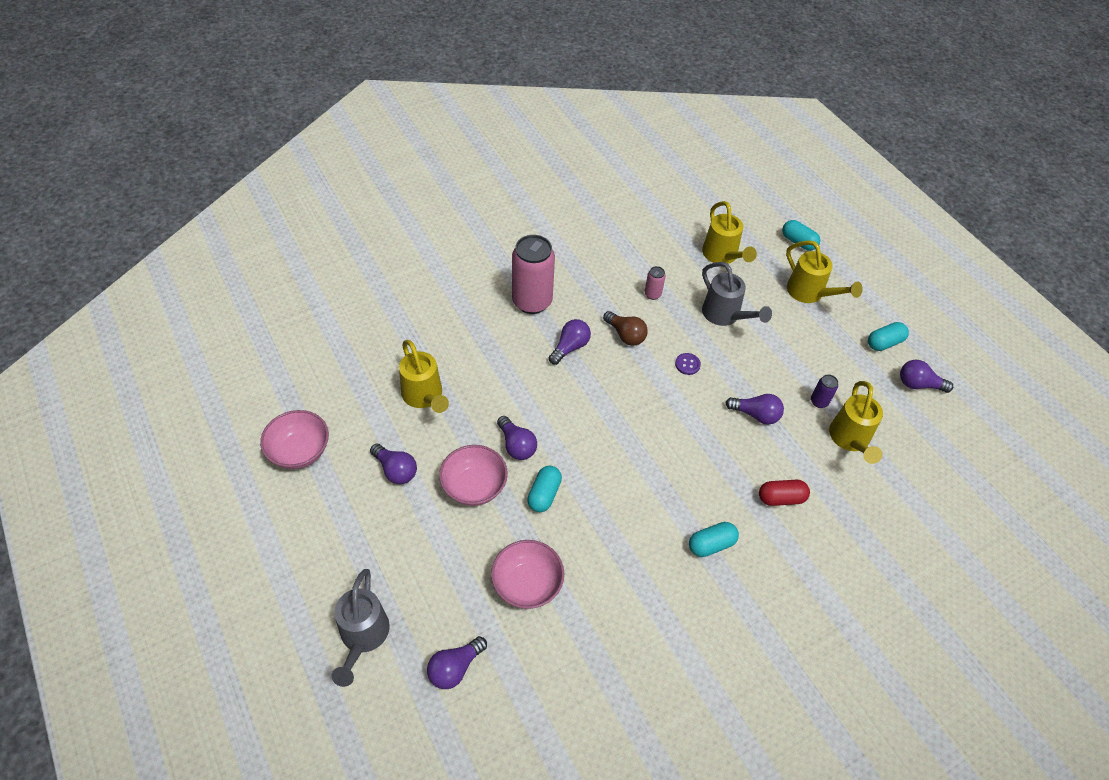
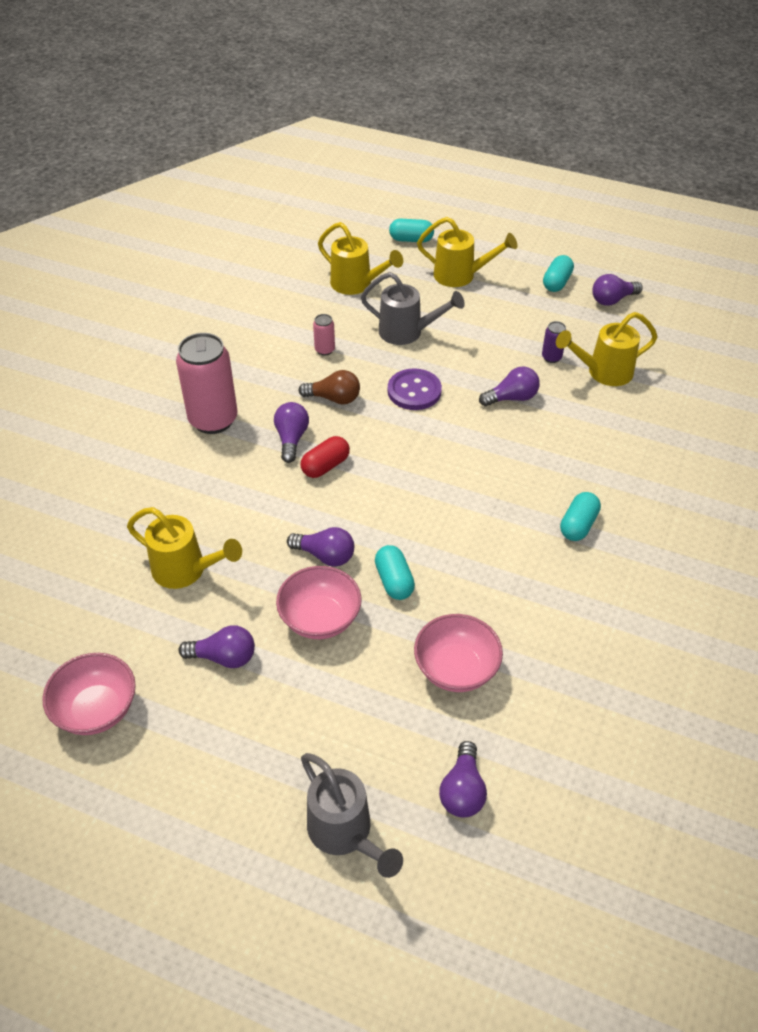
camera: 35 degrees left, 5 degrees down
purple button [675,353,701,375] -> purple button [388,368,442,410], size x1.86
red capsule [759,480,810,506] -> red capsule moved to [300,436,350,478]
yellow watering can [829,381,883,464] -> yellow watering can turned 105 degrees clockwise [556,312,658,386]

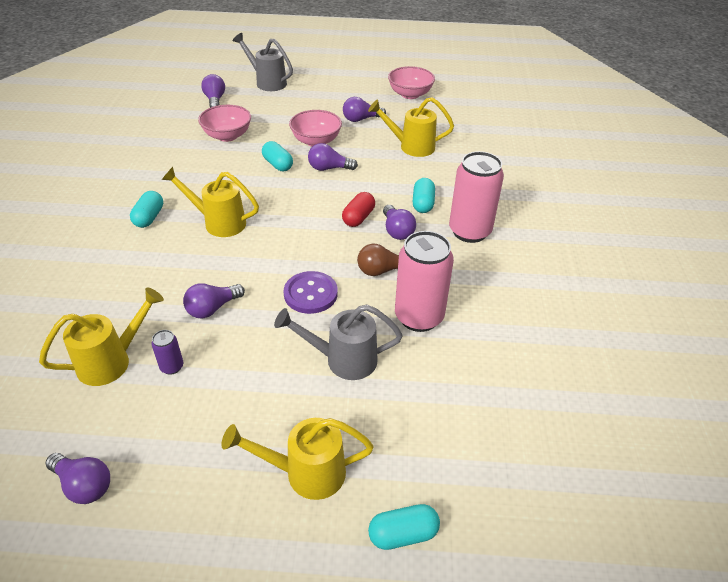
camera: 160 degrees right, 5 degrees down
pink can [313,314,335,356] -> pink can [395,231,454,332], size x2.28
yellow watering can [318,222,403,295] -> yellow watering can moved to [162,167,259,237]
turquoise capsule [543,255,574,292] -> turquoise capsule moved to [413,178,435,213]
purple light bulb [592,274,643,306] -> purple light bulb turned 75 degrees clockwise [46,453,110,504]

